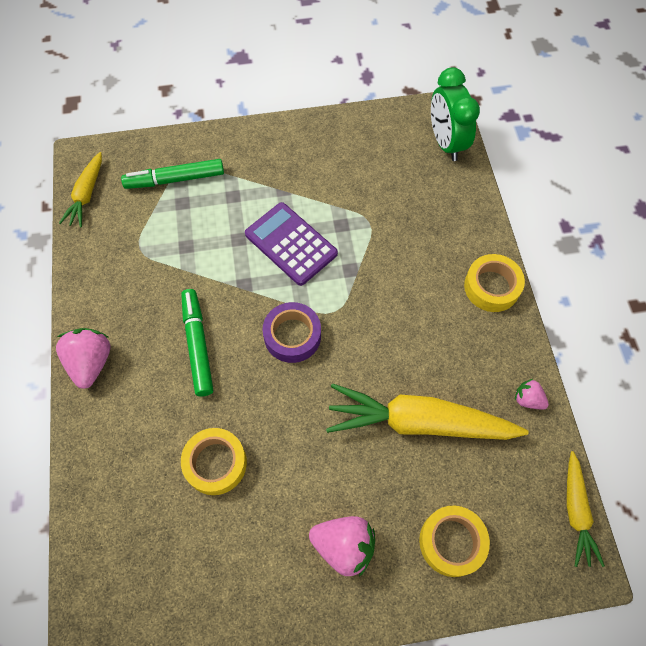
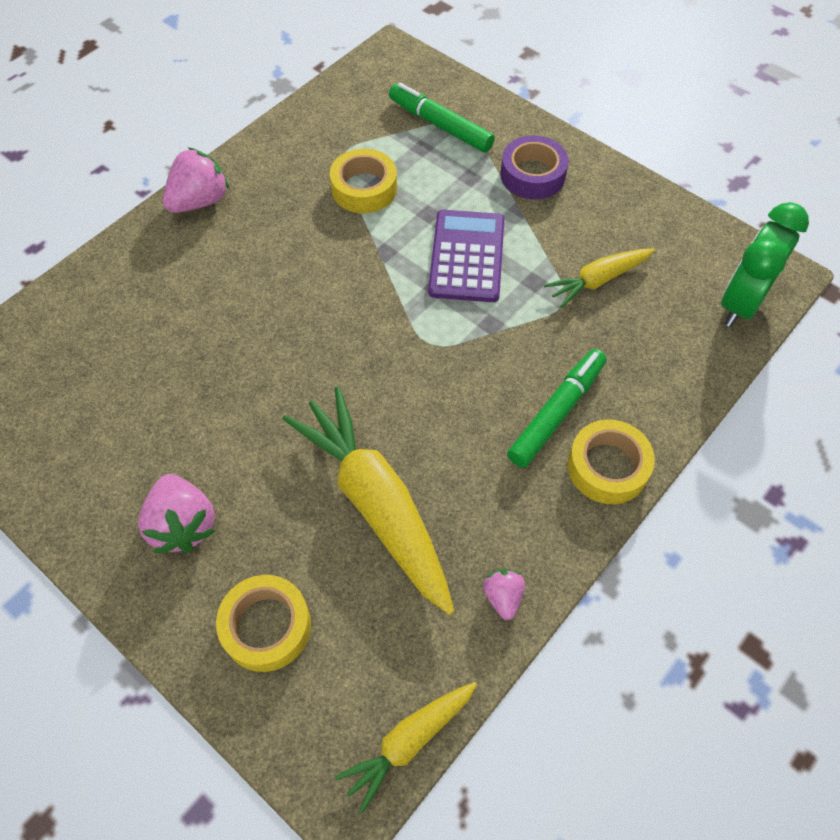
camera: 50 degrees right, 5 degrees down
yellow carrot [59,152,102,227] -> yellow carrot moved to [544,248,655,308]
green marker [181,289,213,397] -> green marker moved to [507,349,607,468]
yellow tape [181,428,247,495] -> yellow tape moved to [330,149,397,213]
purple tape [263,302,321,363] -> purple tape moved to [500,135,569,199]

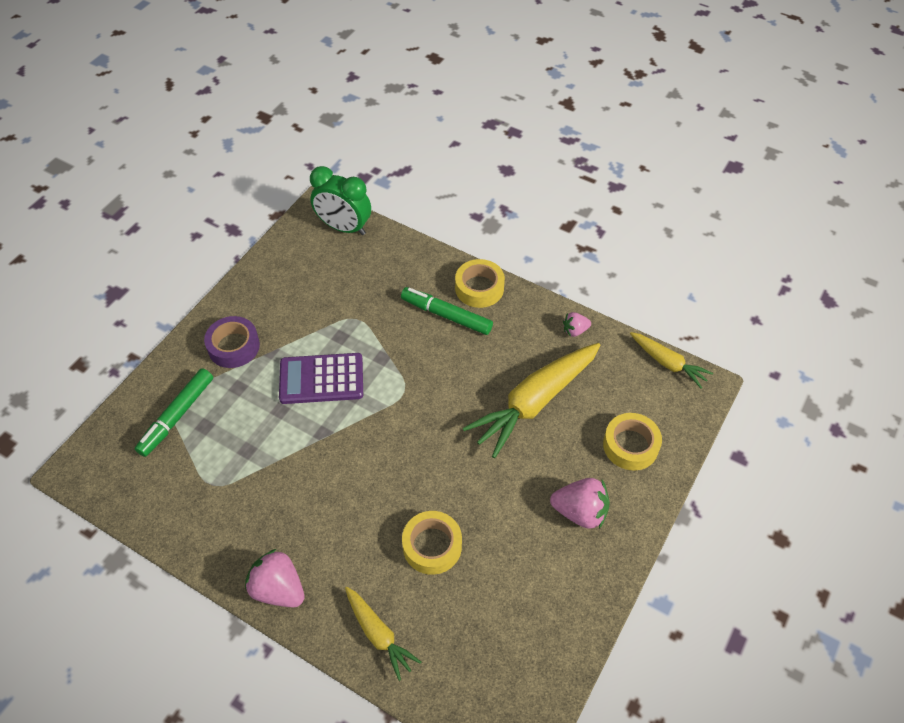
camera: 100 degrees left, 5 degrees down
pink strawberry [138,474,215,553] -> pink strawberry turned 45 degrees clockwise [550,478,610,529]
yellow tape [330,149,397,213] -> yellow tape moved to [402,511,462,575]
yellow carrot [544,248,655,308] -> yellow carrot moved to [345,587,421,681]

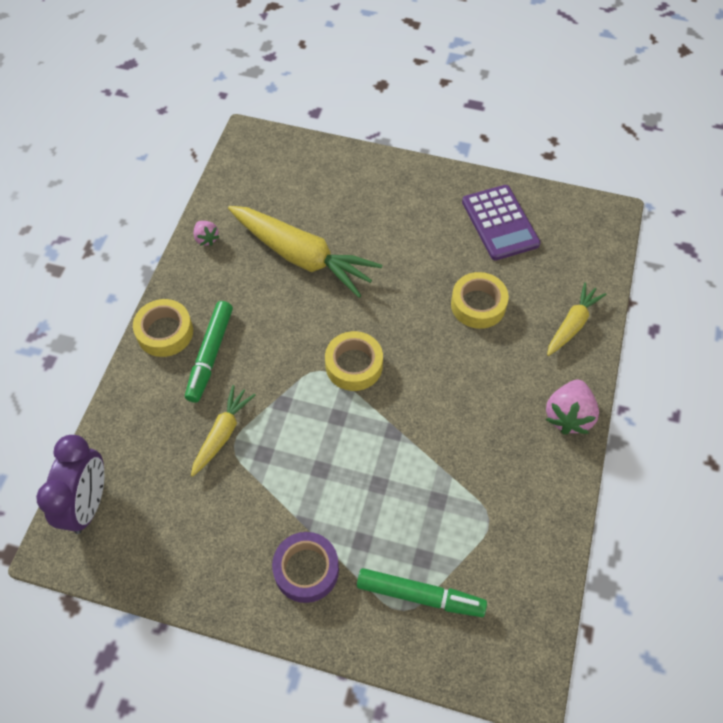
camera: 105 degrees left, 5 degrees up
purple calculator [279,353,363,404] -> purple calculator moved to [462,185,541,260]
green clock [310,166,371,235] -> purple clock [36,435,104,534]
pink strawberry [550,478,610,529] -> none
yellow tape [603,413,662,470] -> yellow tape moved to [325,331,383,391]
yellow carrot [630,332,713,388] -> yellow carrot moved to [191,385,256,477]

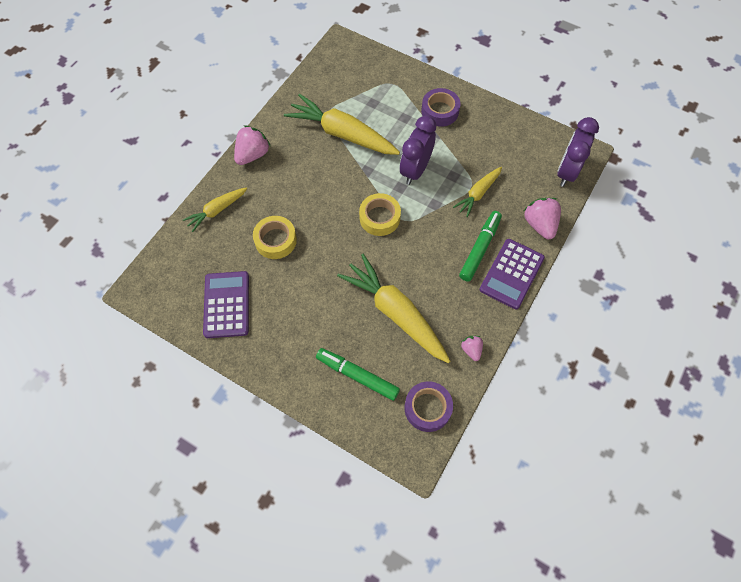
camera: 165 degrees left, 5 degrees up
yellow tape [133,299,193,357] -> purple calculator [479,239,545,309]
green marker [357,568,487,617] -> green marker moved to [316,348,400,401]
none -> yellow carrot [284,94,400,155]
none -> purple clock [400,116,437,185]
none -> purple tape [405,381,453,432]
none -> pink strawberry [524,198,561,239]

